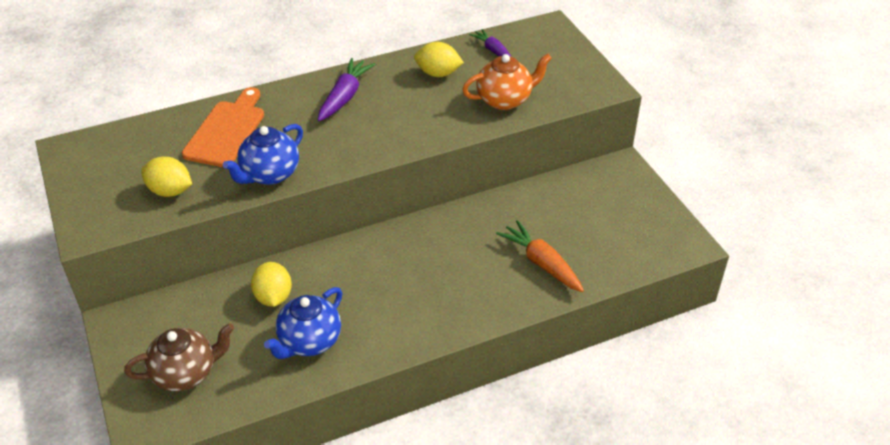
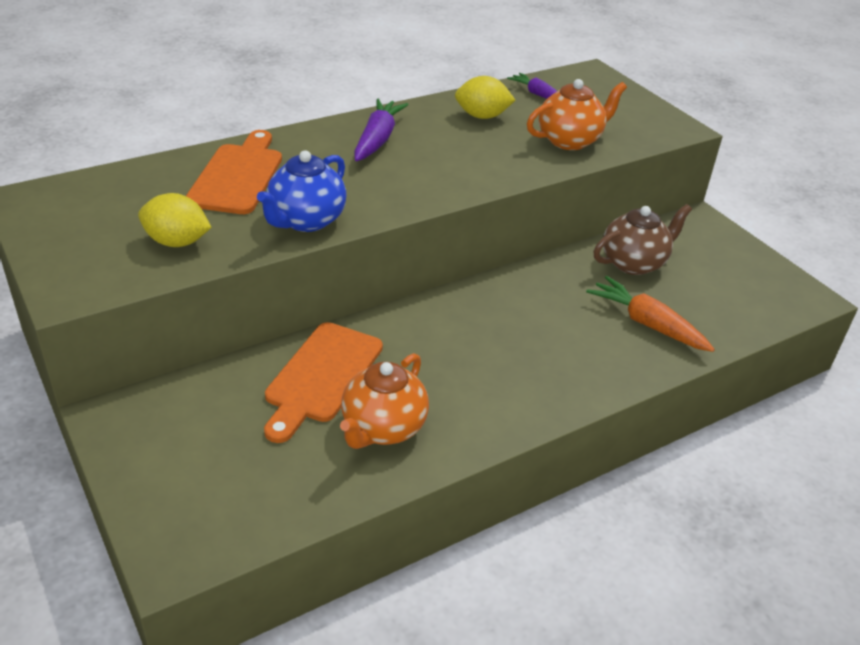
camera: 10 degrees left, 5 degrees down
brown teapot [124,323,234,392] -> brown teapot moved to [594,204,692,275]
yellow lemon [251,262,292,307] -> orange cutting board [264,322,383,443]
blue teapot [264,287,342,359] -> orange teapot [340,353,429,449]

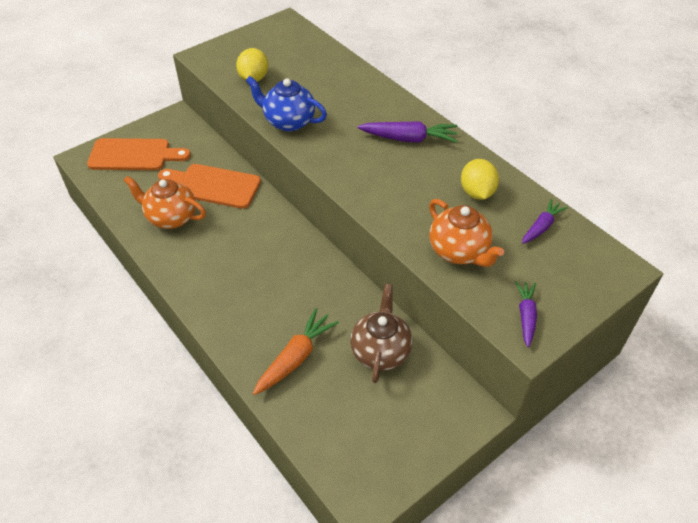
camera: 85 degrees right, 10 degrees up
orange cutting board [186,130,282,214] -> orange cutting board moved to [87,138,191,170]
brown teapot [594,204,692,275] -> brown teapot turned 135 degrees counterclockwise [350,284,412,383]
none -> purple carrot [515,281,537,347]

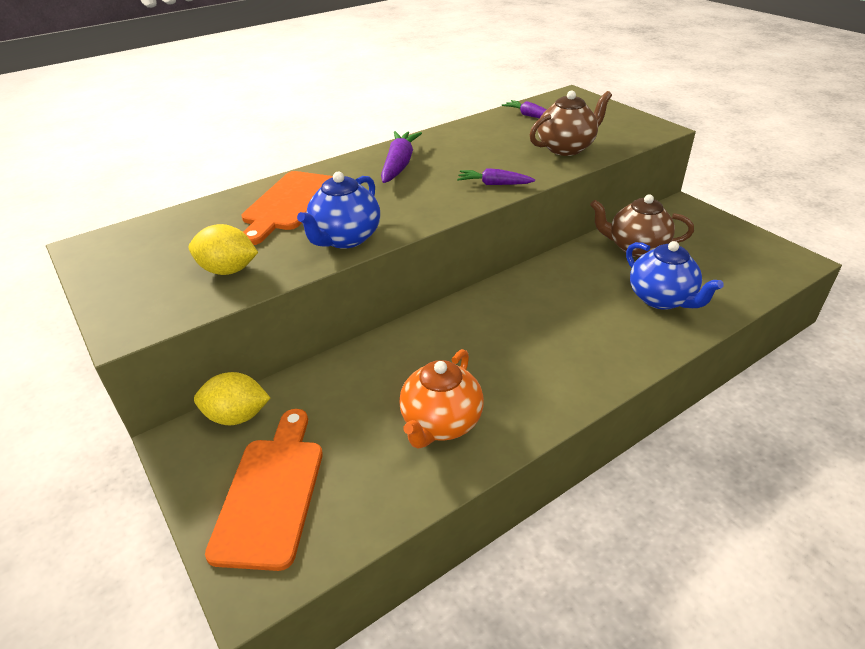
camera: 85 degrees left, 10 degrees down
orange cutting board [158,164,261,209] -> orange cutting board moved to [242,171,333,245]
orange carrot [253,308,339,395] -> blue teapot [626,241,724,310]
orange teapot [429,199,504,267] -> brown teapot [530,90,612,156]
yellow lemon [461,159,499,200] -> yellow lemon moved to [194,372,270,425]
purple carrot [515,281,537,347] -> purple carrot moved to [457,168,535,185]

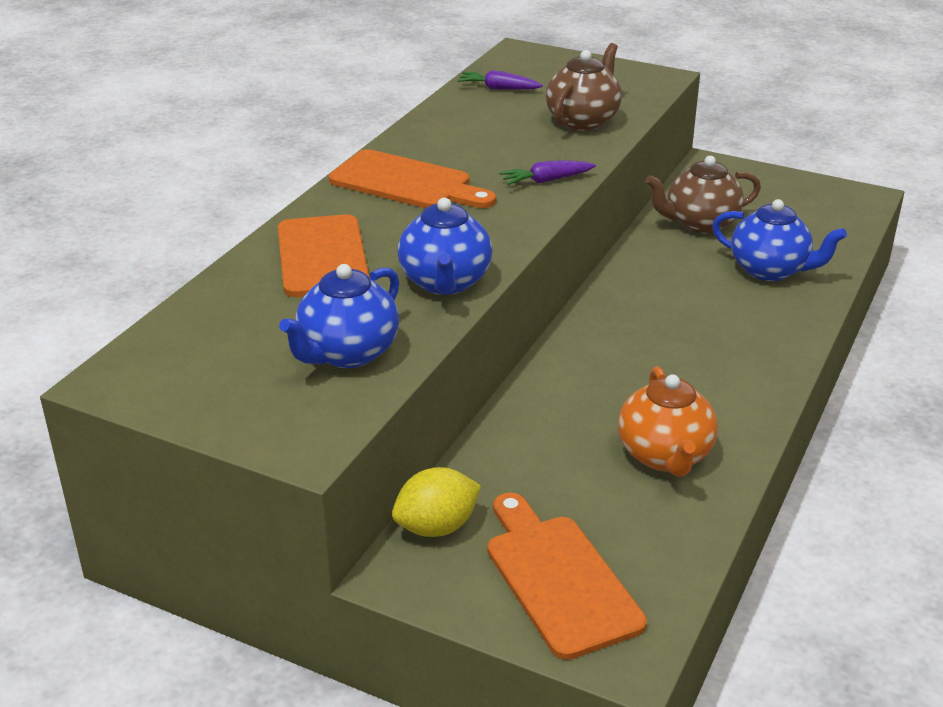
camera: 30 degrees left, 5 degrees down
yellow lemon [189,224,258,275] -> blue teapot [279,264,399,368]
purple carrot [381,131,422,183] -> orange cutting board [329,149,496,208]

